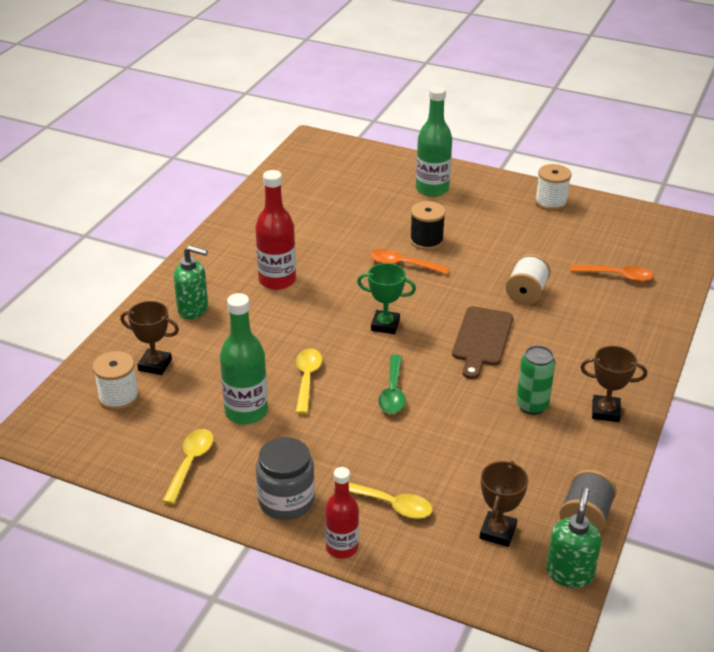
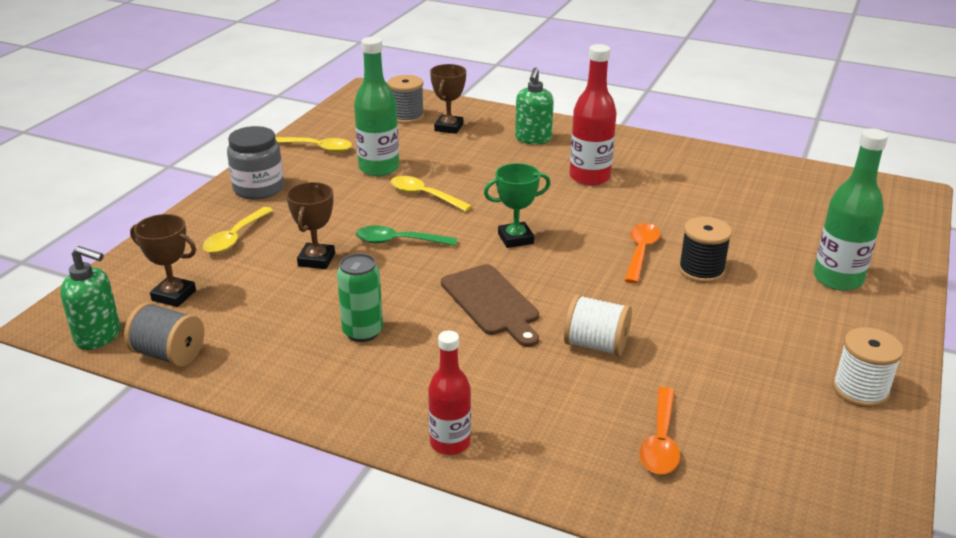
camera: 90 degrees right, 5 degrees down
white spool [92,351,139,410] -> grey spool [388,75,424,124]
yellow spoon [296,348,322,414] -> yellow spoon turned 150 degrees counterclockwise [391,176,472,212]
red bottle [325,467,359,559] -> red bottle moved to [428,330,471,455]
green trophy [357,263,416,334] -> green trophy turned 60 degrees clockwise [484,163,551,248]
brown cutting board [452,306,513,379] -> brown cutting board turned 135 degrees counterclockwise [441,264,539,347]
brown trophy [580,346,647,422] -> brown trophy moved to [286,182,335,269]

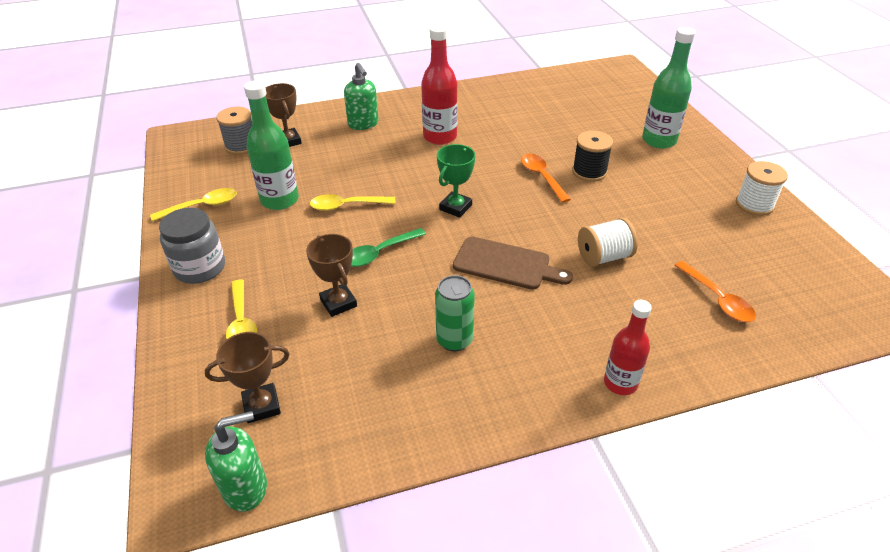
camera: 40 degrees left, 10 degrees up
grey spool [124,302,204,367] -> none

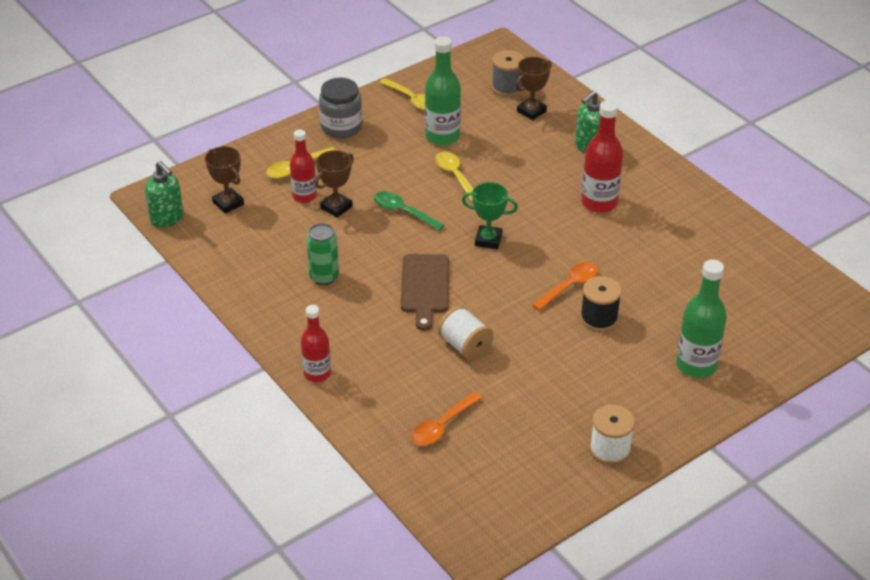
camera: 70 degrees right, 0 degrees up
none -> red bottle [290,129,317,203]

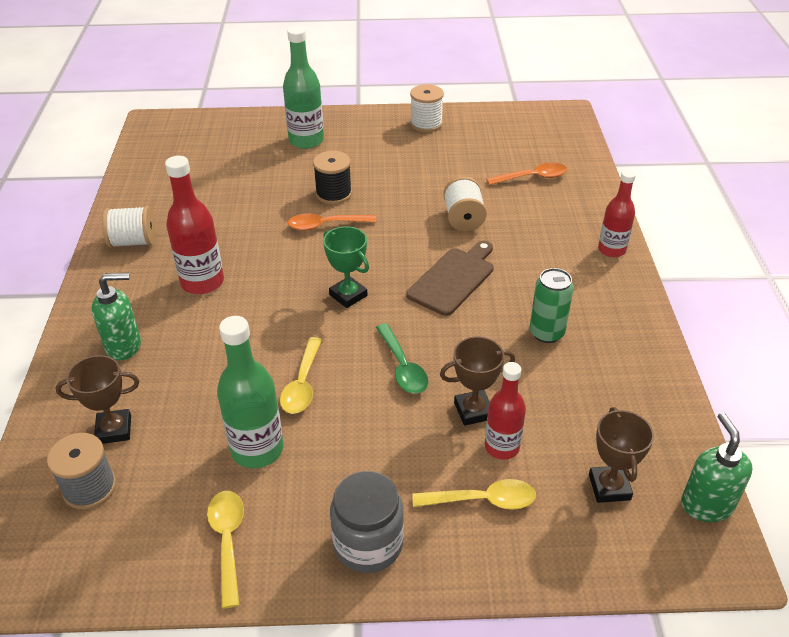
camera: 145 degrees left, 0 degrees up
none -> white spool [102,206,155,248]

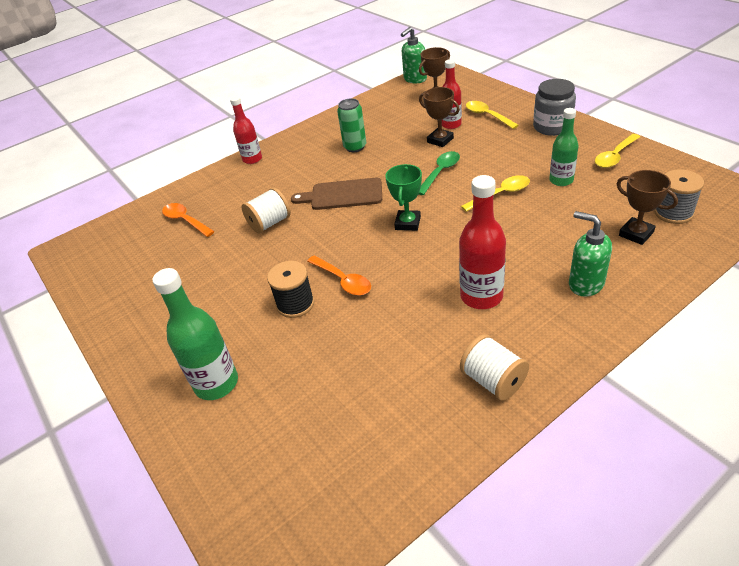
camera: 120 degrees left, 0 degrees up
green bottle [217,316,284,468] -> green bottle [549,108,579,186], size x0.67
white spool [410,84,444,132] -> none

